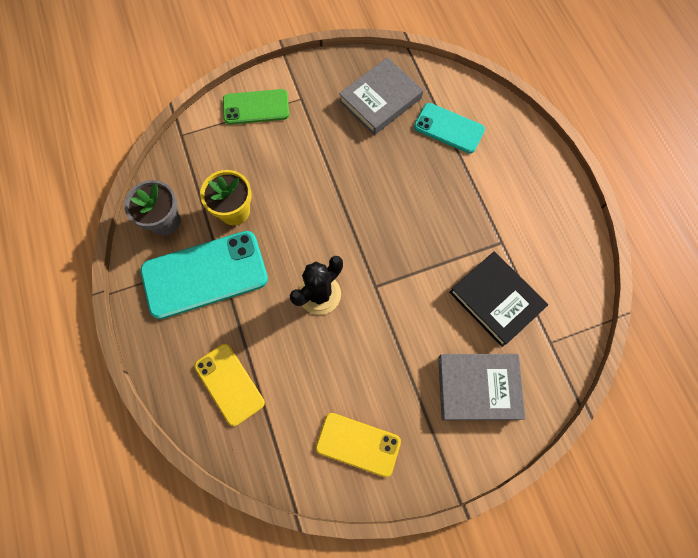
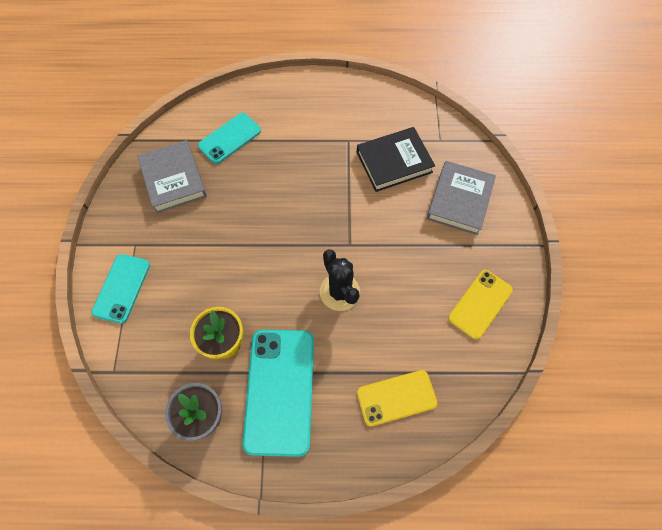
camera: 70 degrees left, 5 degrees down
green phone [223,89,289,125] -> turquoise phone [92,254,150,324]

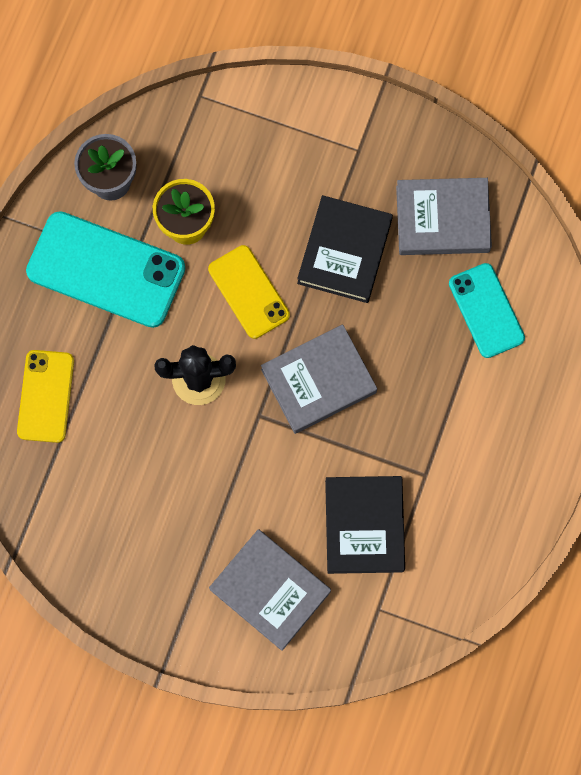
camera: 110 degrees right, 10 degrees up
turquoise phone [92,254,150,324] -> none
yellow phone [448,270,513,340] -> yellow phone moved to [208,245,290,339]
none -> grey book [261,325,377,434]
none -> black book [297,195,393,303]

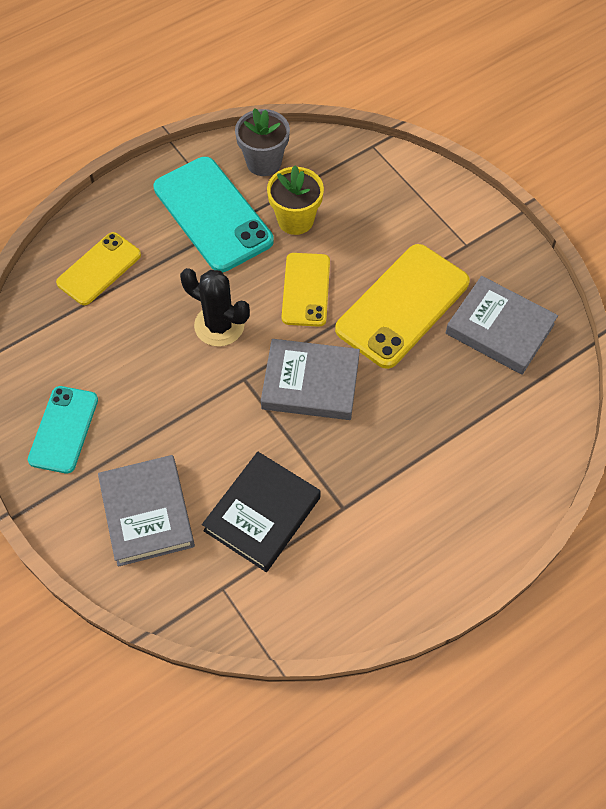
camera: 35 degrees right, 15 degrees down
black book [297,195,393,303] -> yellow phone [335,244,470,369]
turquoise phone [449,263,525,358] -> turquoise phone moved to [28,386,98,473]

